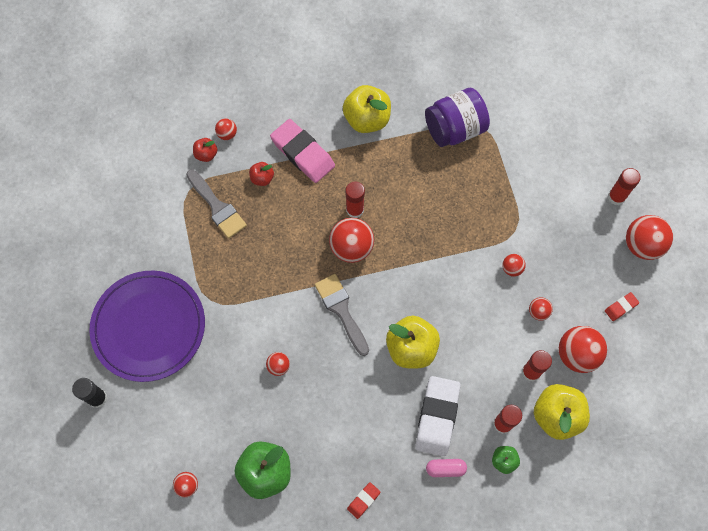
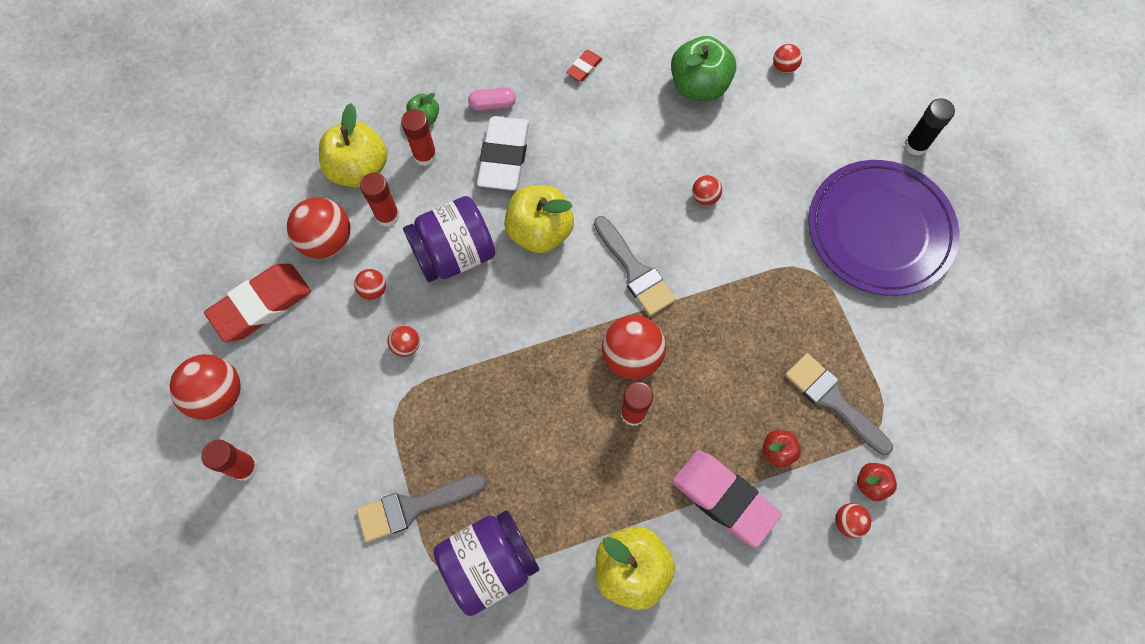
camera: 175 degrees right, 0 degrees up
red eraser [605,292,639,321] -> red eraser [204,264,311,342], size x2.17
none -> grey brush [356,475,486,542]
none -> purple jar [403,196,495,282]

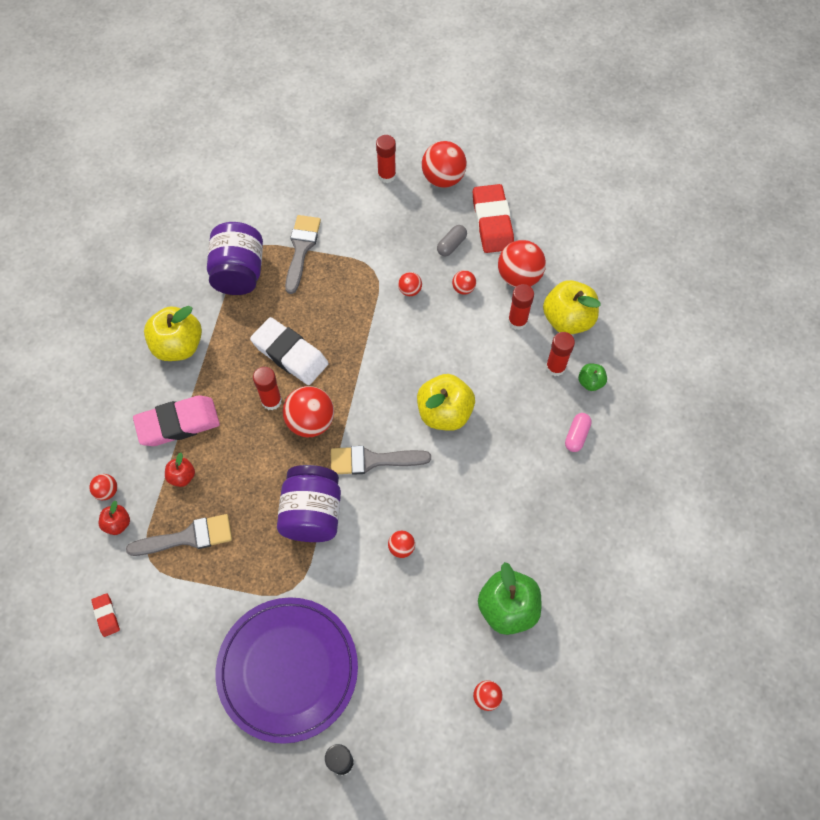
camera: 120 degrees right, 5 degrees down
purple jar [403,196,495,282] -> purple jar moved to [277,465,341,542]
white eraser [477,116,529,190] -> white eraser moved to [250,317,329,385]
red eraser [566,50,602,81] -> red eraser moved to [91,593,120,637]
none -> grey capsule [437,225,467,256]

